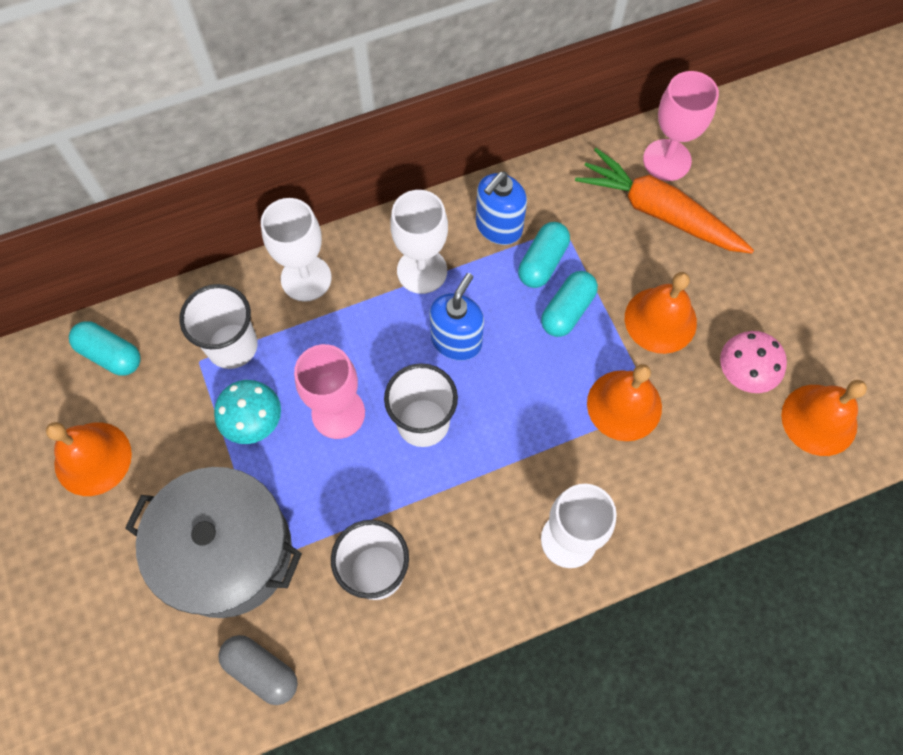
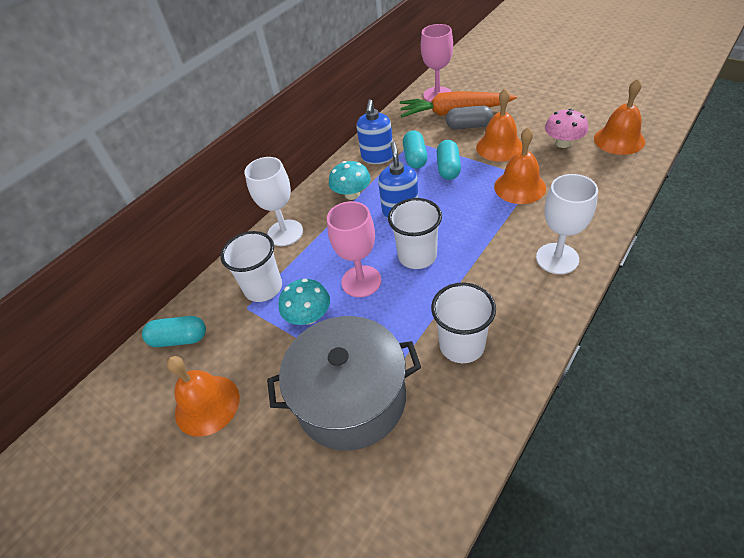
camera: 25 degrees left, 20 degrees down
grey capsule [218,635,298,705] -> grey capsule moved to [446,105,493,129]
white goblet [390,190,448,294] -> turquoise mushroom [329,161,371,200]

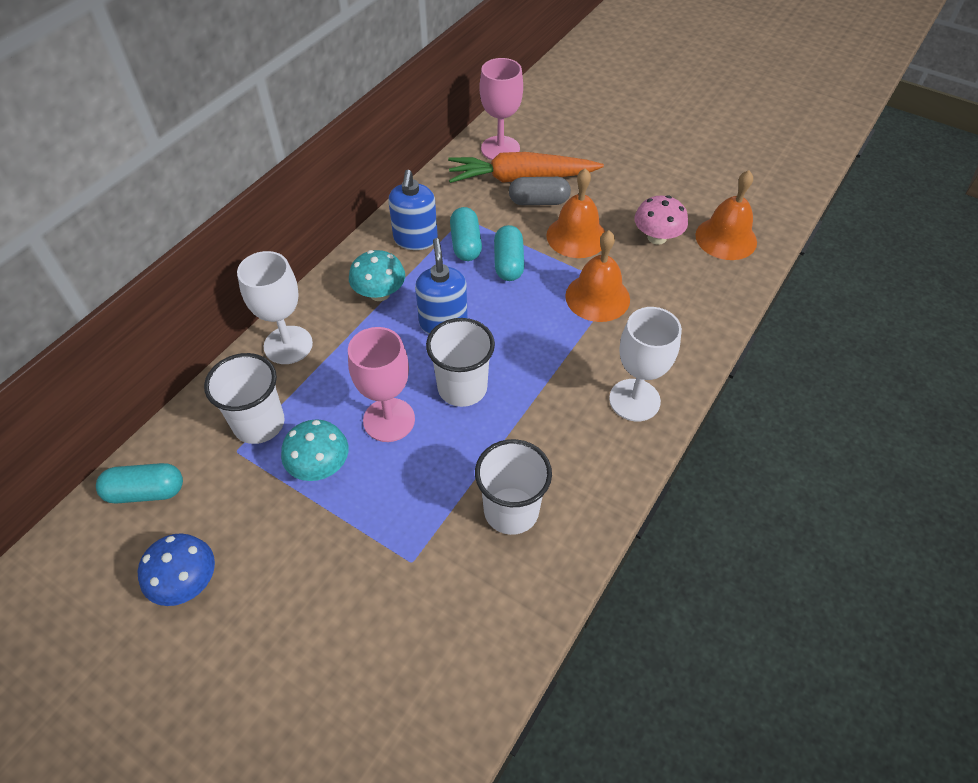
camera: 10 degrees left, 5 degrees up
orange bell [167,356,240,437] -> blue mushroom [138,533,215,606]
grey pot [267,316,421,451] -> none

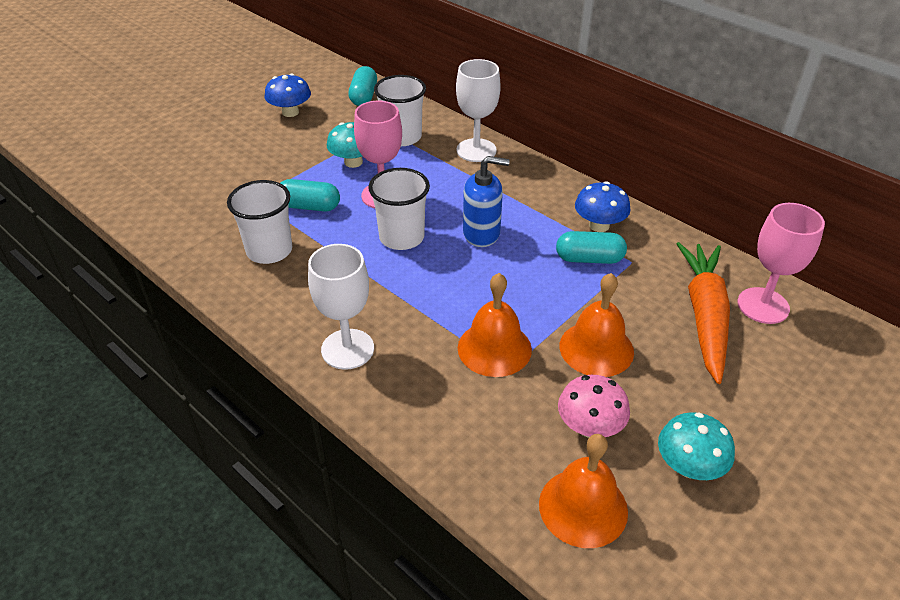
camera: 100 degrees right, 10 degrees down
turquoise mushroom [349,250,405,301] -> turquoise mushroom moved to [658,412,735,480]
blue soap dispenser [388,170,438,250] -> blue mushroom [575,181,631,232]
turquoise capsule [494,225,524,281] -> turquoise capsule moved to [280,179,340,212]
grey capsule [509,177,571,205] -> none

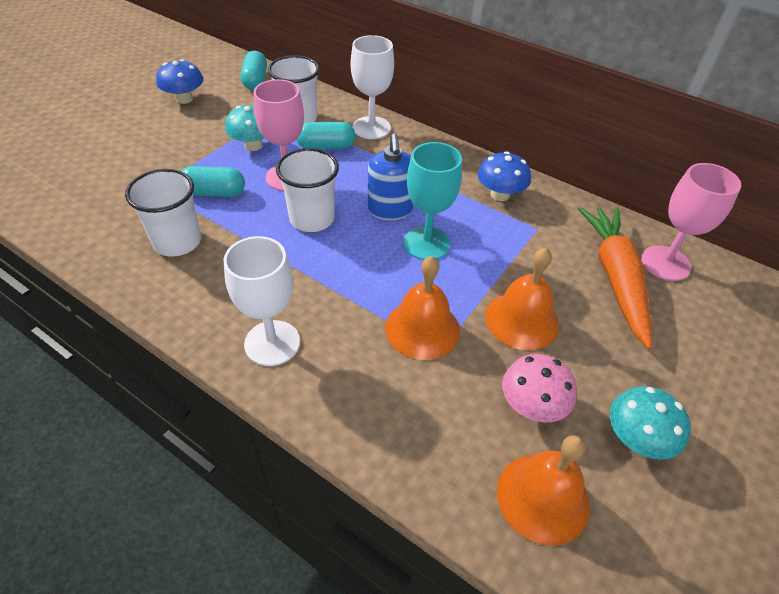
camera: 10 degrees left, 5 degrees up
blue soap dispenser [463,156,510,247] -> blue soap dispenser turned 90 degrees clockwise [368,134,414,220]
turquoise capsule [556,231,627,264] -> turquoise capsule moved to [296,122,355,149]
none -> turquoise goblet [403,142,462,260]

